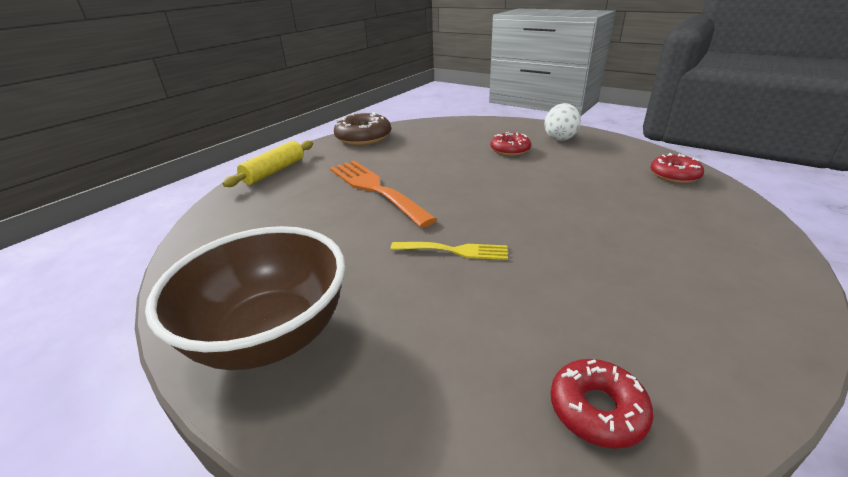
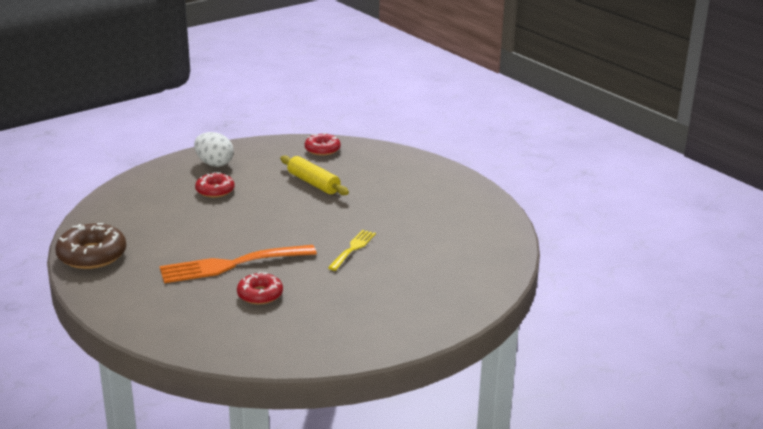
camera: 75 degrees left, 5 degrees down
brown bowl [145,226,346,370] -> none
yellow rolling pin [222,140,313,187] -> yellow rolling pin moved to [280,155,349,195]
red donut [550,359,654,449] -> red donut moved to [237,272,283,305]

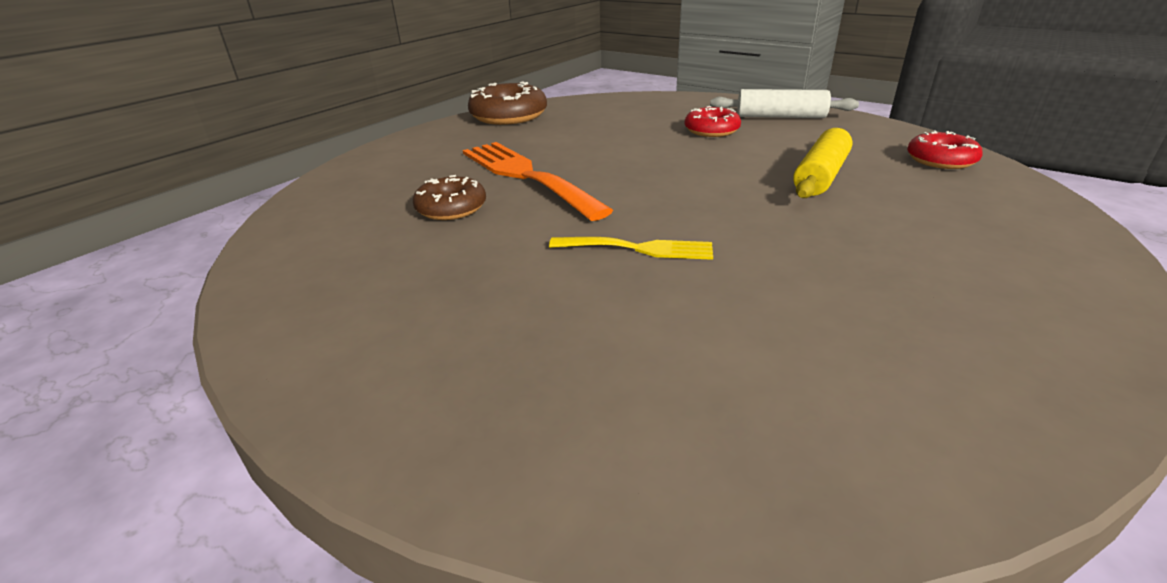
camera: 75 degrees right, 5 degrees up
white egg [194,132,234,167] -> white rolling pin [710,89,859,118]
red donut [237,272,283,305] -> brown donut [413,175,486,220]

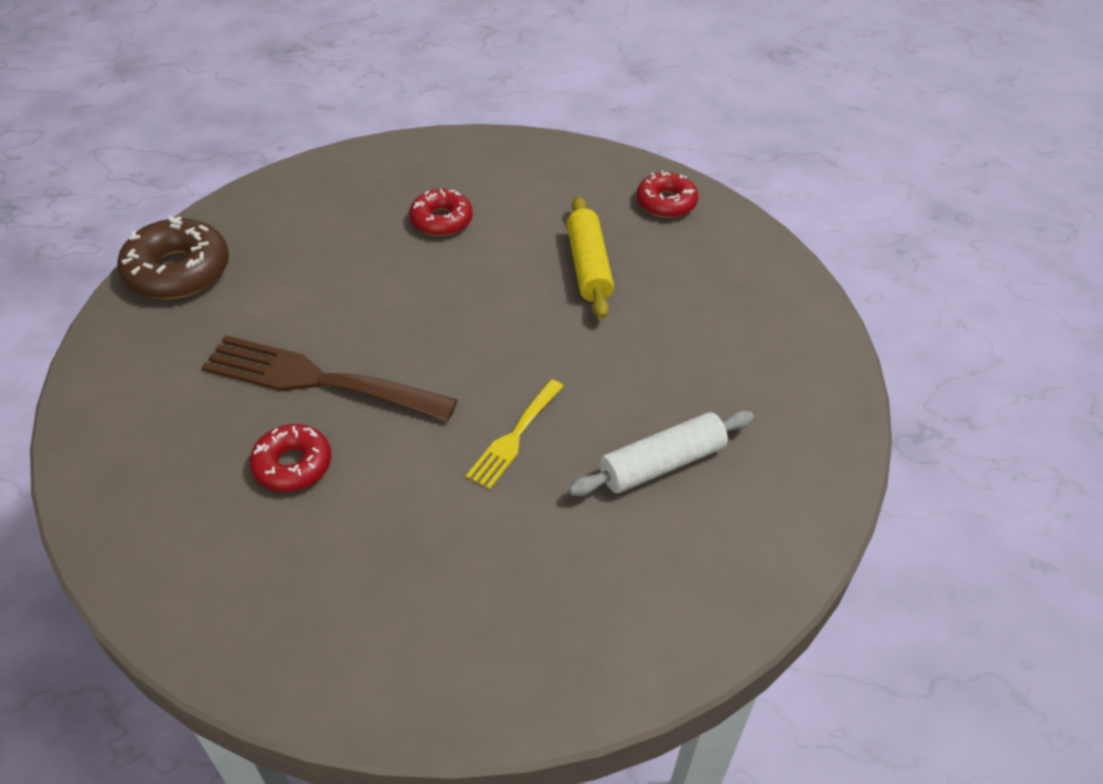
camera: 40 degrees left, 15 degrees up
brown donut [413,175,486,220] -> red donut [250,424,332,492]
orange fork [463,142,613,221] -> brown fork [202,335,457,422]
yellow fork [549,237,713,260] -> yellow fork turned 150 degrees clockwise [466,379,564,489]
white rolling pin [710,89,859,118] -> white rolling pin moved to [568,410,754,496]

